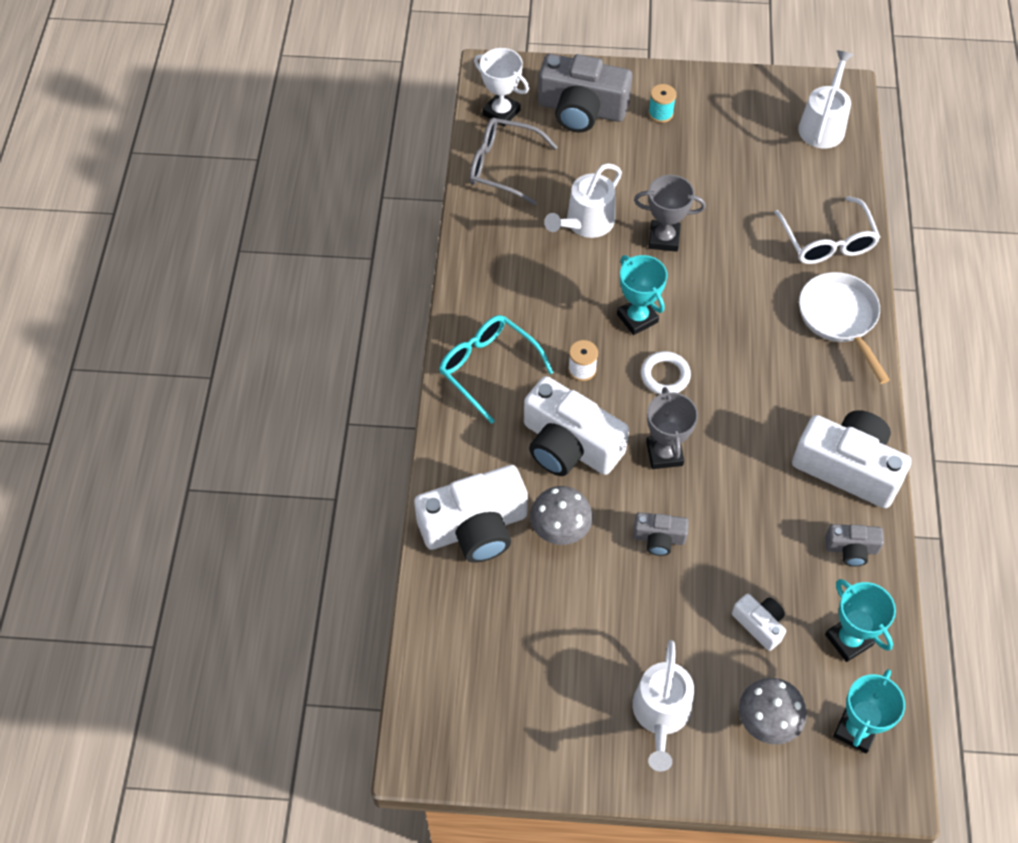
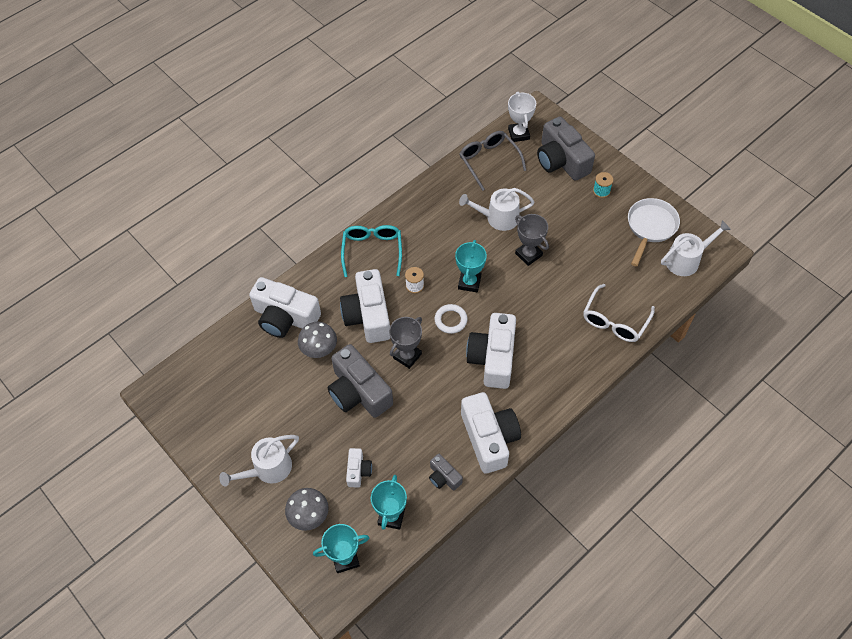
camera: 45 degrees right, 0 degrees up
grey camera [633,512,689,556] -> grey camera [328,344,393,418], size x2.05
white pan [799,272,890,384] -> white pan moved to [628,198,680,267]
none -> white camera [466,313,516,389]

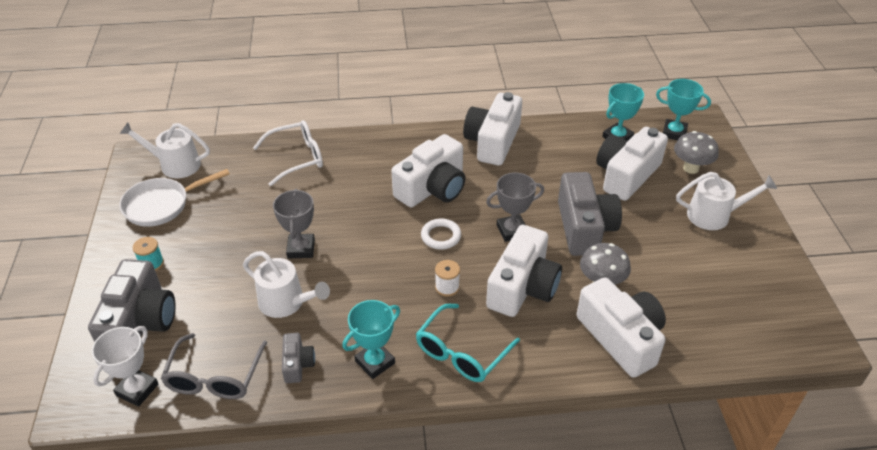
camera: 145 degrees left, 15 degrees down
white camera [346,448,372,488] -> white camera [596,127,668,201], size x2.05
grey camera [429,454,463,490] -> grey camera moved to [282,333,315,383]
turquoise trophy [455,240,487,292] -> turquoise trophy moved to [342,300,400,379]

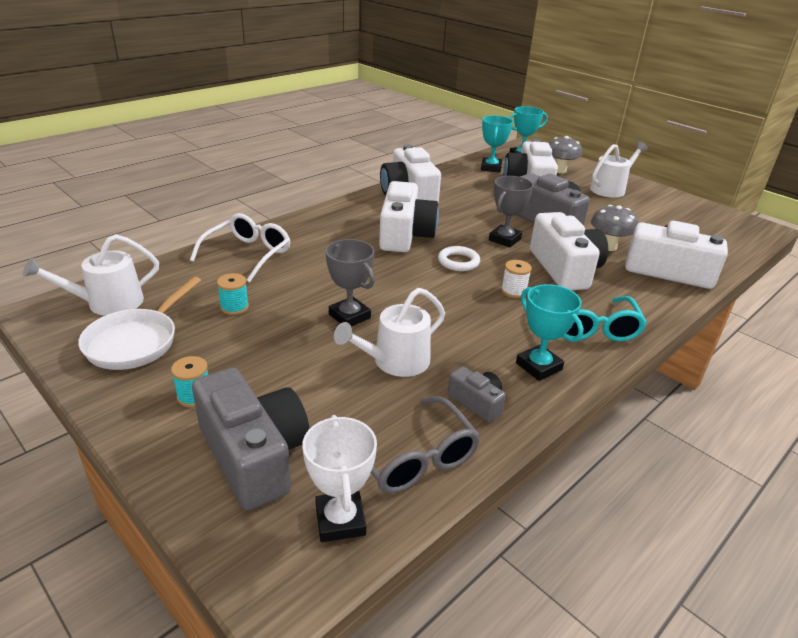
camera: 40 degrees left, 10 degrees down
white watering can [243,251,330,318] -> white watering can turned 150 degrees clockwise [334,288,445,377]
turquoise trophy [342,300,400,379] -> turquoise trophy turned 45 degrees counterclockwise [516,284,584,381]
none -> turquoise spool [217,273,249,315]

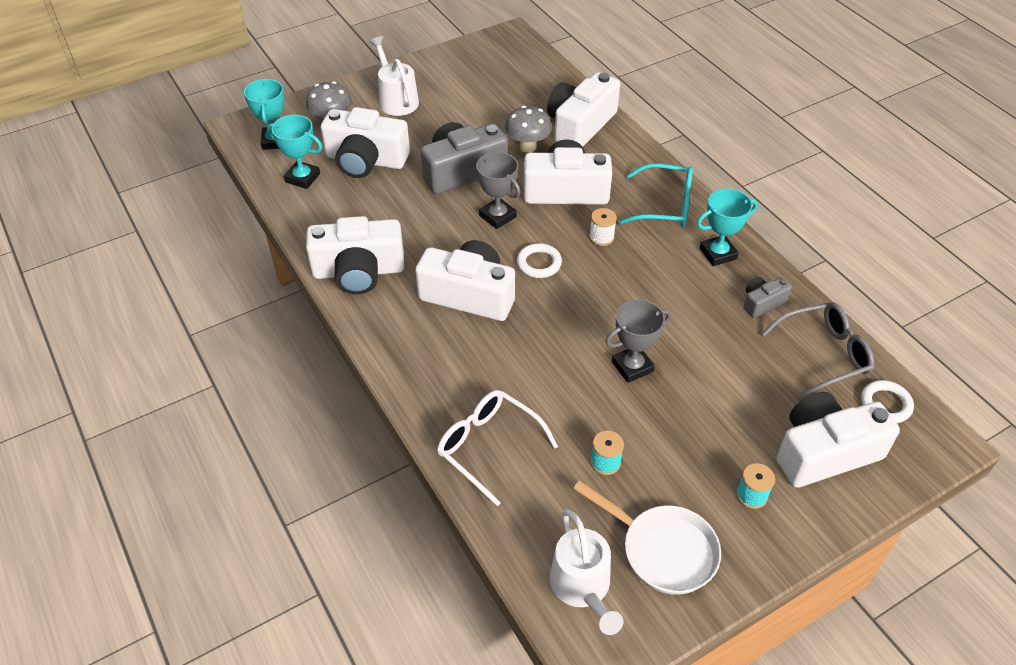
camera: 75 degrees left, 15 degrees up
grey camera [192,368,309,511] -> white camera [776,392,900,488]
white trophy [302,415,377,542] -> white ring [861,380,914,423]
white watering can [334,288,445,377] -> none

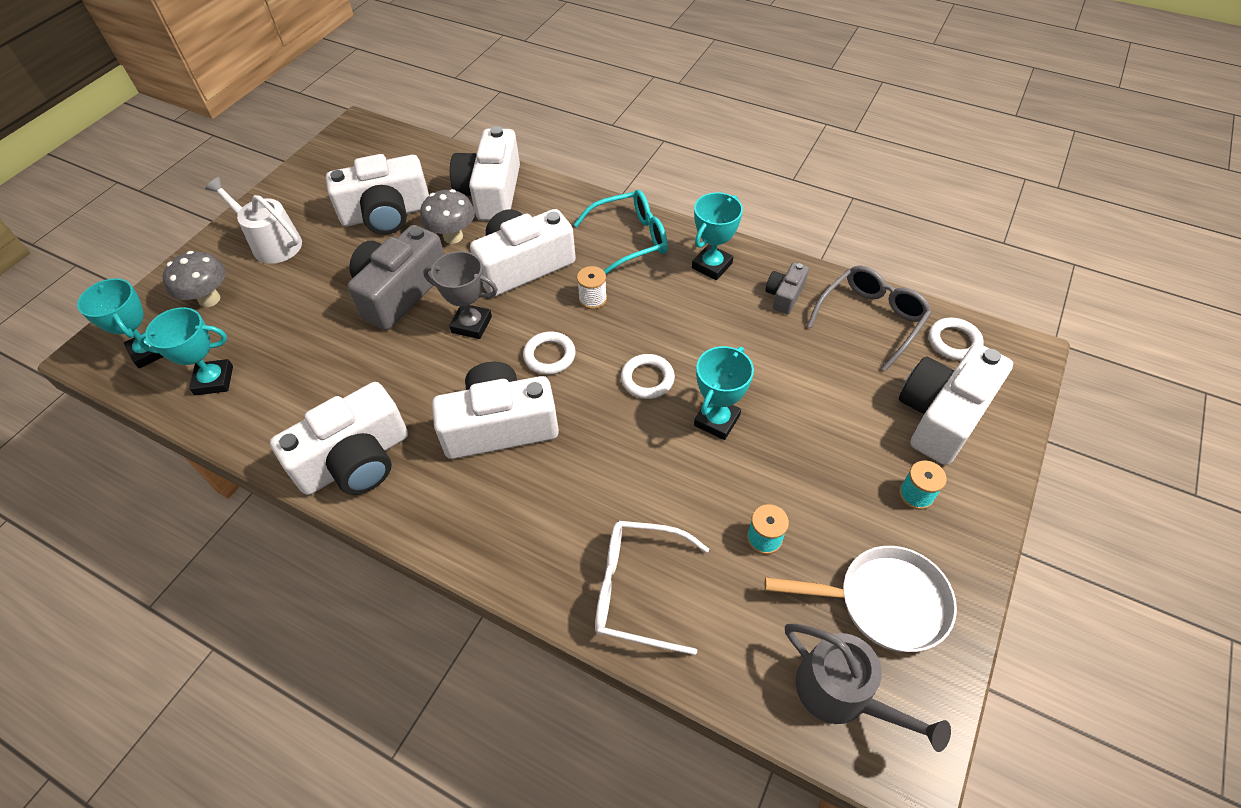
camera: 30 degrees left, 5 degrees up
white camera [321,107,410,178] -> white camera moved to [326,154,429,234]
white watering can [550,509,623,635] -> grey watering can [785,624,951,752]
grey trophy [605,299,671,383] -> turquoise trophy [694,346,754,440]
none -> white ring [621,354,675,399]

